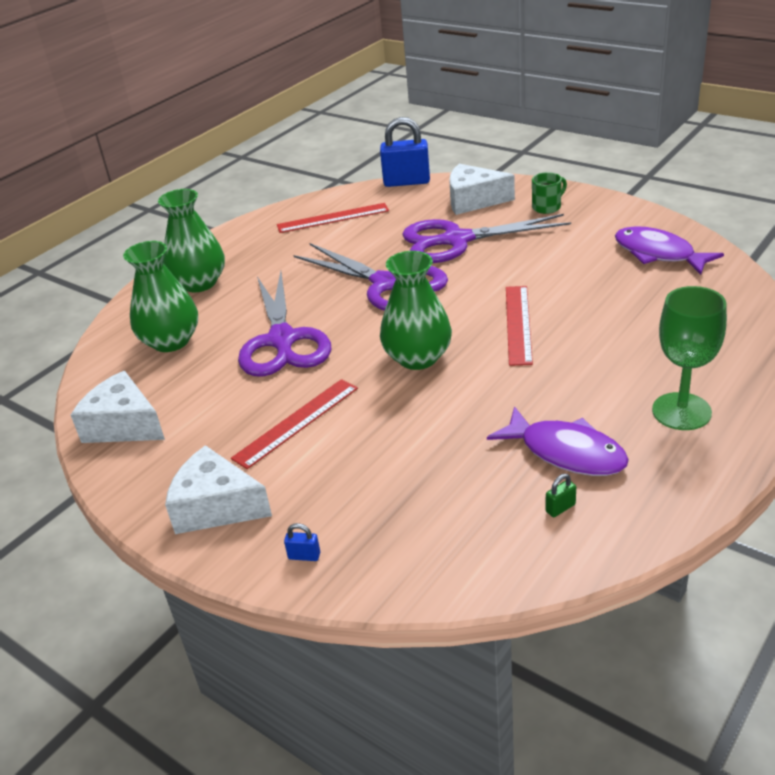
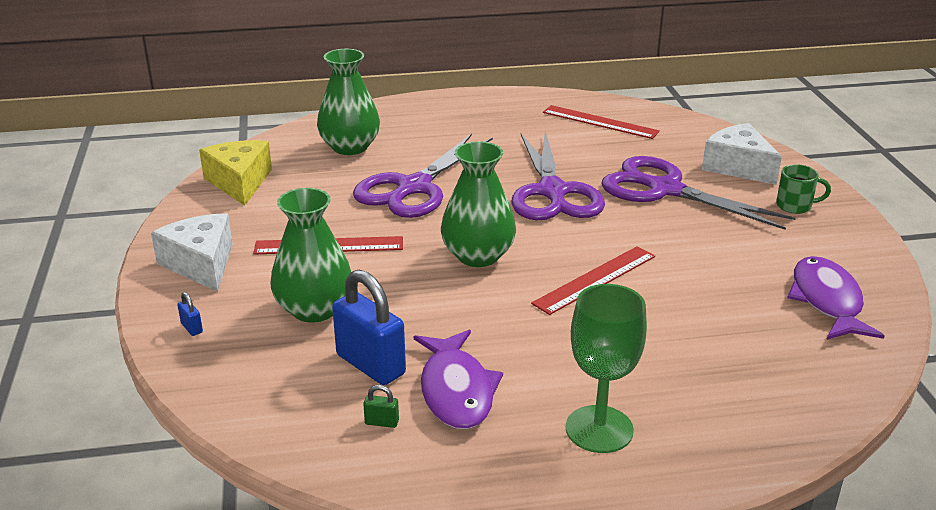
camera: 40 degrees right, 5 degrees down
white cheese [71,371,165,443] -> yellow cheese [199,140,272,206]
green vase [158,189,225,292] -> green vase moved to [270,188,351,323]
blue padlock [380,117,430,187] -> blue padlock moved to [332,270,406,385]

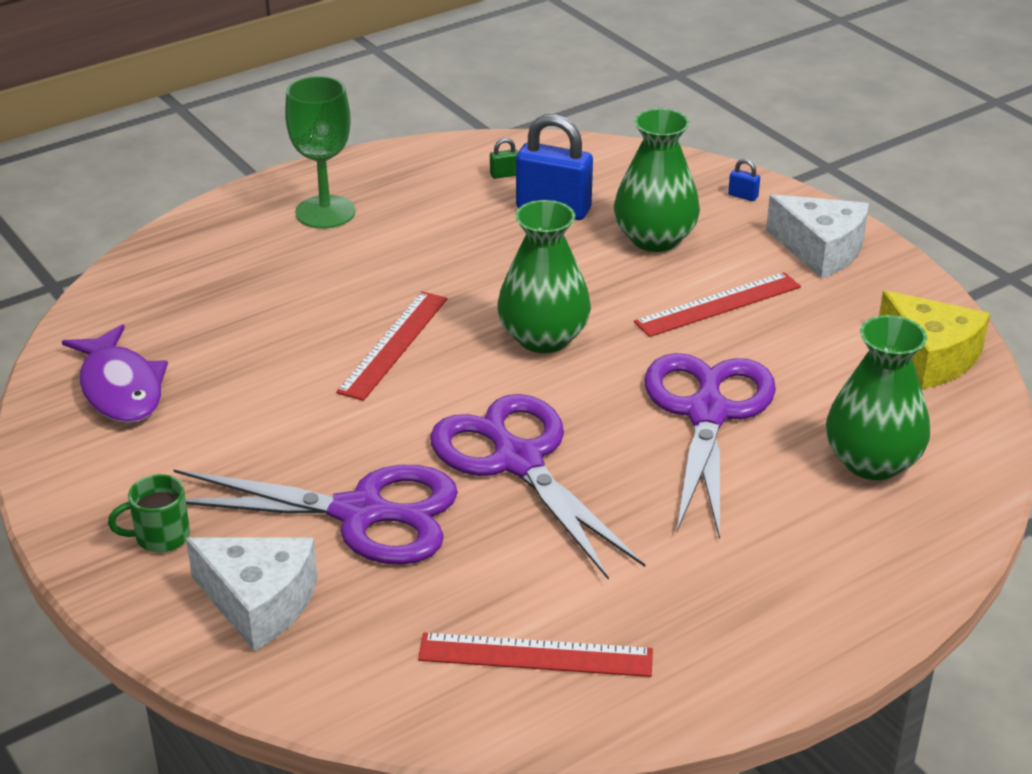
camera: 155 degrees right, 5 degrees up
purple fish [414,330,503,429] -> none

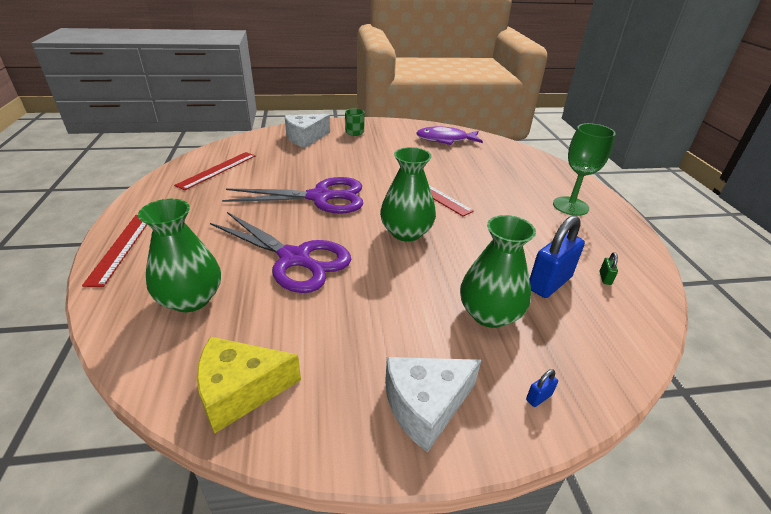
camera: 115 degrees right, 0 degrees up
purple scissors [173,465,458,565] -> none
red ruler [634,272,801,337] -> red ruler moved to [82,215,147,287]

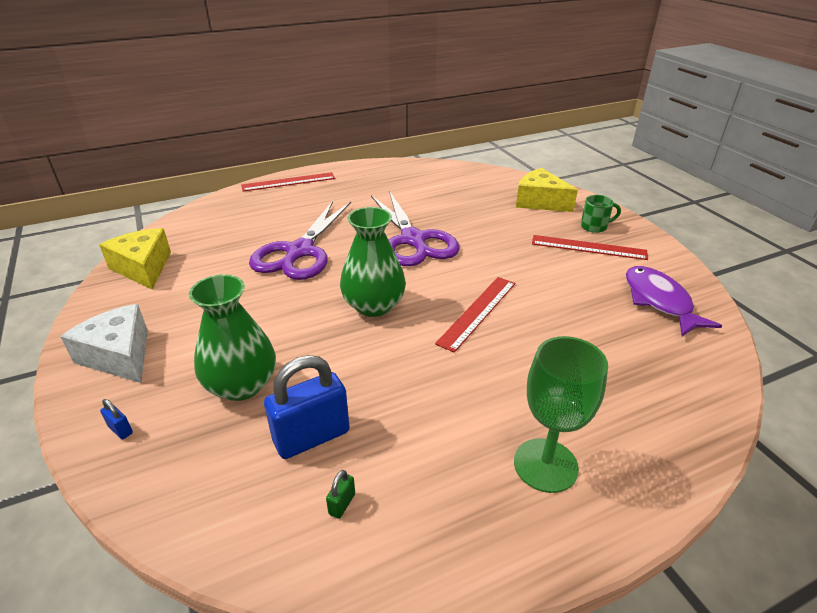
camera: 75 degrees right, 0 degrees up
green vase [138,199,221,312] -> none
red ruler [174,152,256,190] -> red ruler moved to [532,235,648,260]
white cheese [284,114,330,148] -> yellow cheese [516,168,578,212]
blue padlock [530,215,585,298] -> blue padlock turned 60 degrees counterclockwise [264,355,350,459]
green padlock [599,252,618,285] -> green padlock turned 60 degrees counterclockwise [326,470,355,519]

